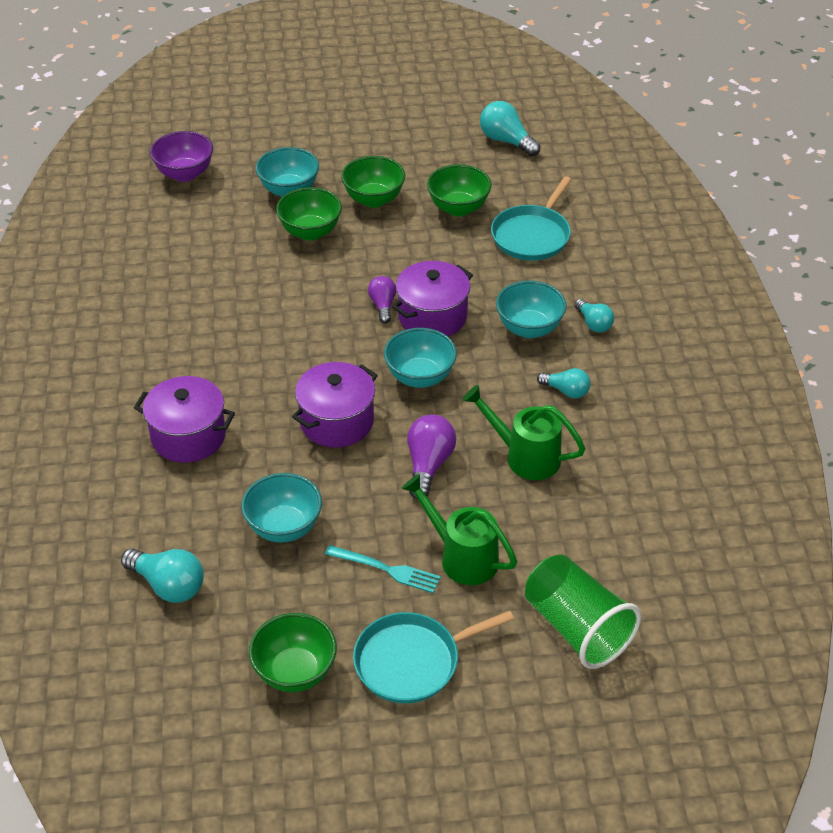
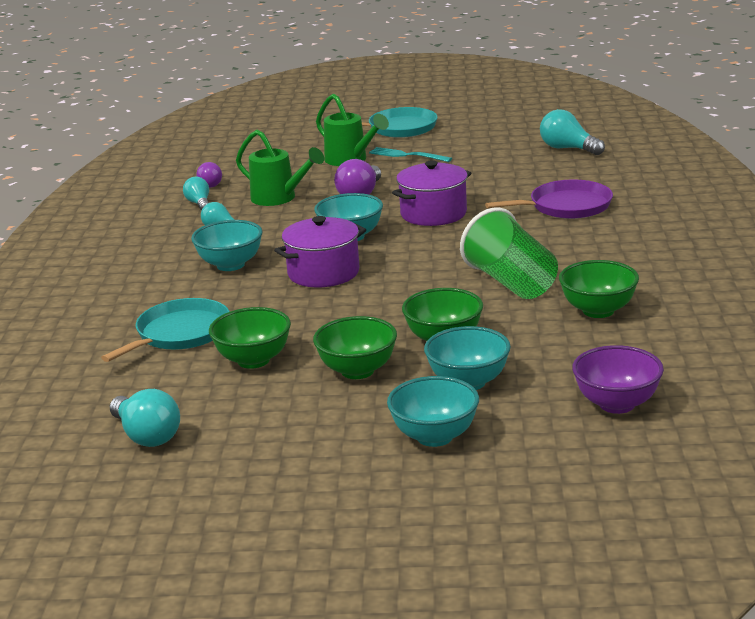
camera: 170 degrees left, 20 degrees down
purple pot [134,376,235,463] -> purple pan [485,180,613,219]
turquoise bowl [241,473,322,543] -> turquoise bowl moved to [387,376,479,447]
green bowl [249,613,337,692] -> green bowl moved to [559,260,639,318]
purple light bulb [368,276,396,323] -> purple light bulb moved to [196,162,222,188]
green cup [525,555,641,669] -> green cup moved to [460,207,558,299]
turquoise light bulb [574,299,614,333] -> turquoise light bulb moved to [183,177,209,211]

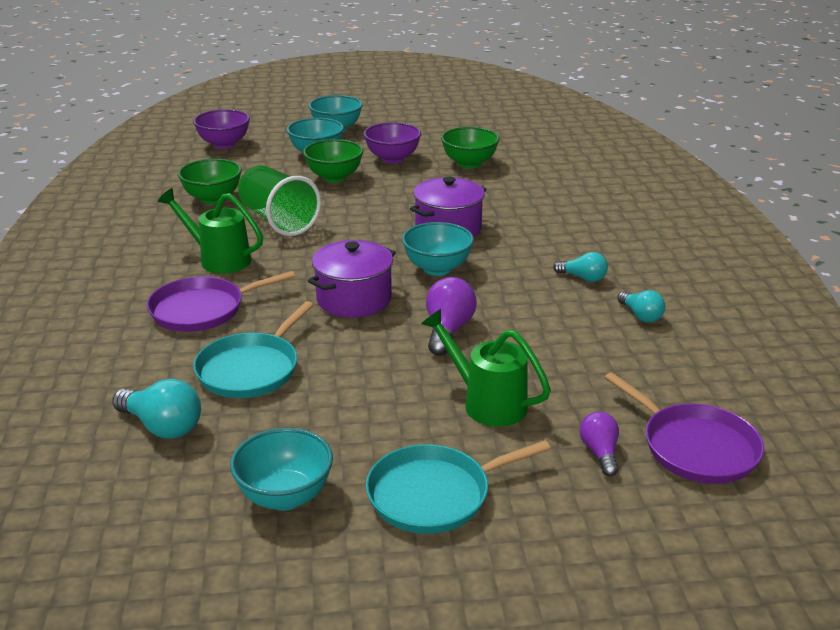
camera: 170 degrees right, 5 degrees up
turquoise pan [101,298,230,362] -> turquoise pan moved to [193,301,314,398]
turquoise light bulb [110,389,180,447] -> none
turquoise bowl [191,220,263,271] -> turquoise bowl moved to [230,428,333,511]
purple light bulb [196,162,222,188] -> purple light bulb moved to [580,412,619,477]
green watering can [236,130,324,206] -> green watering can moved to [158,188,263,274]
green bowl [313,316,397,379] -> purple bowl [363,122,421,163]
turquoise fork [369,147,452,162] -> none
none -> purple pan [604,372,764,484]

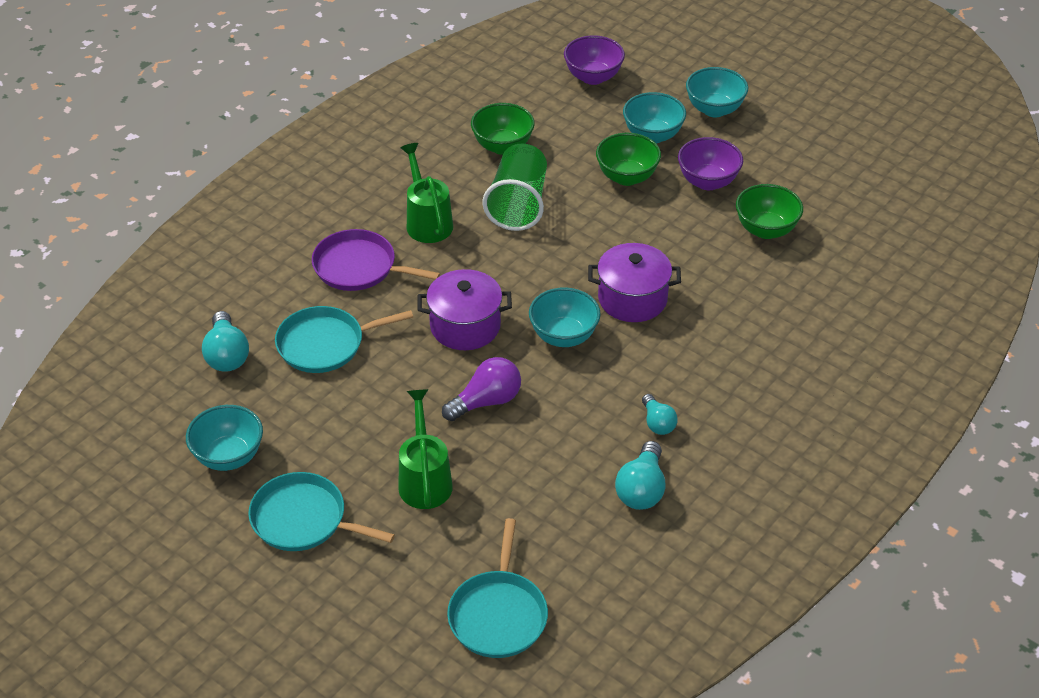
camera: 45 degrees right, 15 degrees up
purple light bulb [580,412,619,477] -> none
purple pan [604,372,764,484] -> turquoise pan [447,518,548,658]
turquoise light bulb [617,290,665,323] -> turquoise light bulb [615,441,665,510], size x1.56

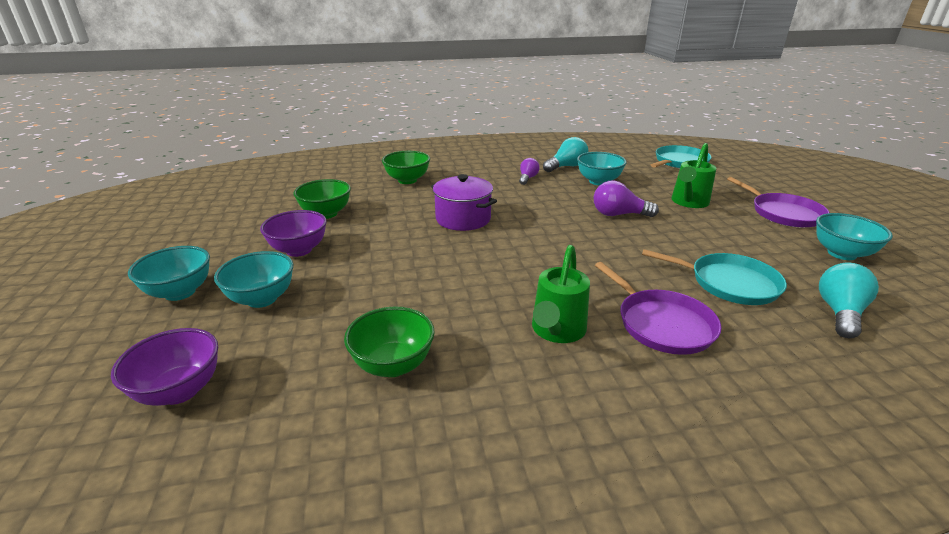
camera: 140 degrees left, 15 degrees down
turquoise pan [248,472,395,551] -> purple pan [727,177,830,227]
purple pot [417,269,512,350] -> none
green cup [483,143,547,231] -> none
turquoise bowl [529,287,601,347] -> turquoise bowl moved to [577,152,627,185]
green bowl [596,133,661,186] -> green bowl moved to [382,151,430,184]
turquoise light bulb [642,394,678,435] -> purple light bulb [519,158,540,185]

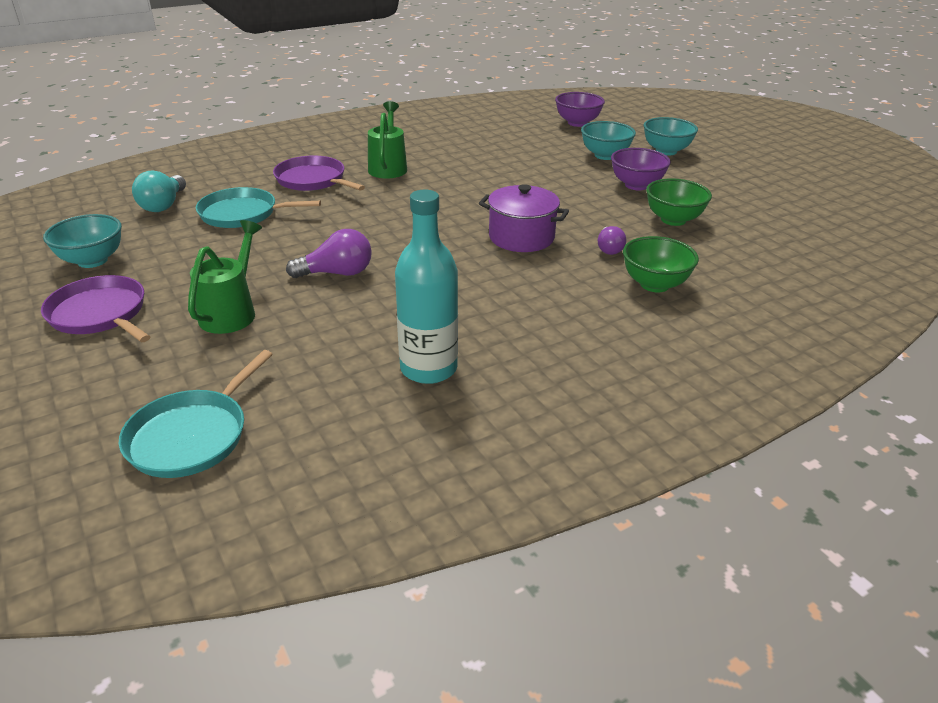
camera: 160 degrees right, 5 degrees up
green bowl [344,306,434,377] -> none
purple light bulb [519,158,540,185] -> purple light bulb moved to [598,226,626,255]
turquoise light bulb [543,137,588,172] -> turquoise bottle [395,190,458,384]
turquoise bowl [577,152,627,185] -> none

